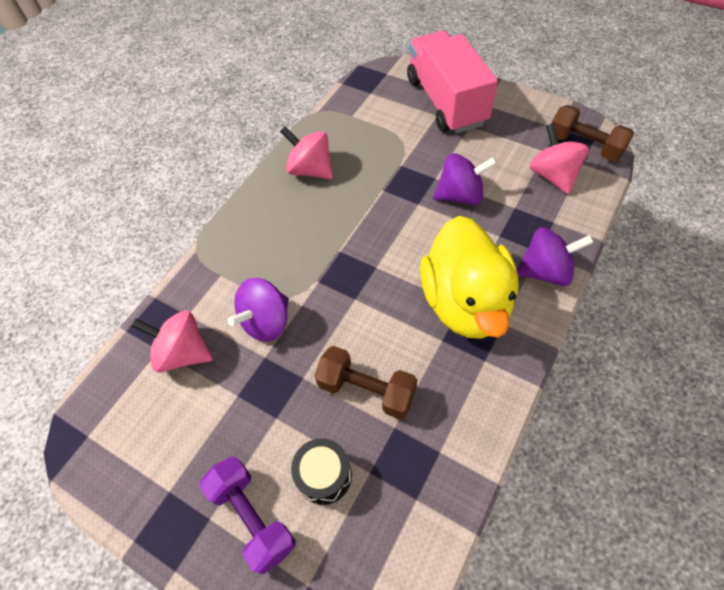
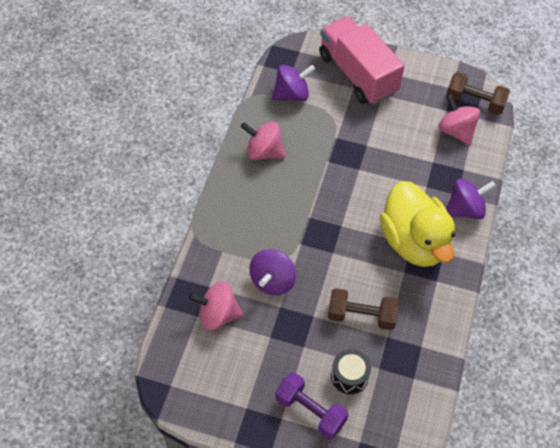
camera: 20 degrees left, 0 degrees up
purple spinning top [433,153,497,205] -> purple spinning top moved to [272,65,315,101]

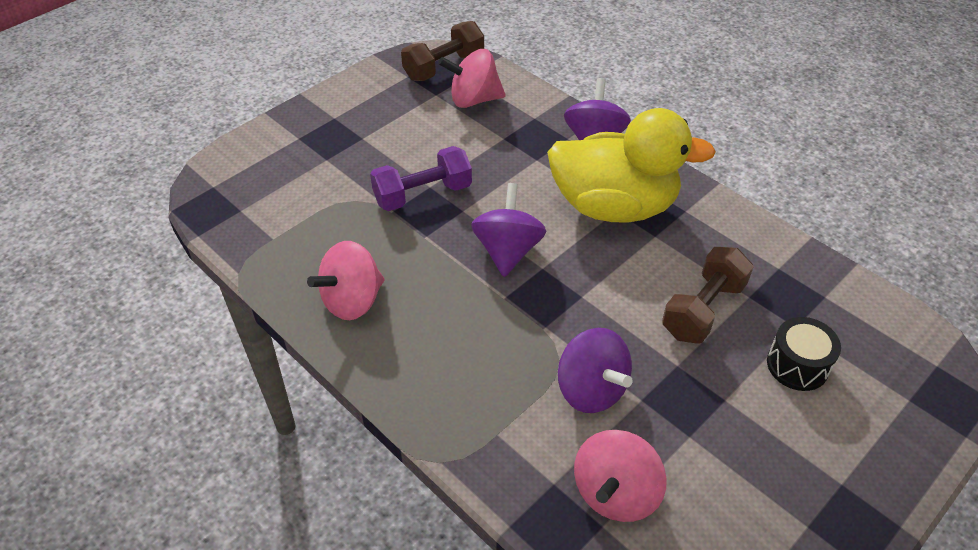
camera: 60 degrees left, 10 degrees down
purple spinning top [272,65,315,101] -> purple spinning top moved to [471,183,546,277]
purple dumbbell [275,372,349,439] -> purple dumbbell moved to [370,146,472,211]
pink truck [319,16,405,105] -> none

